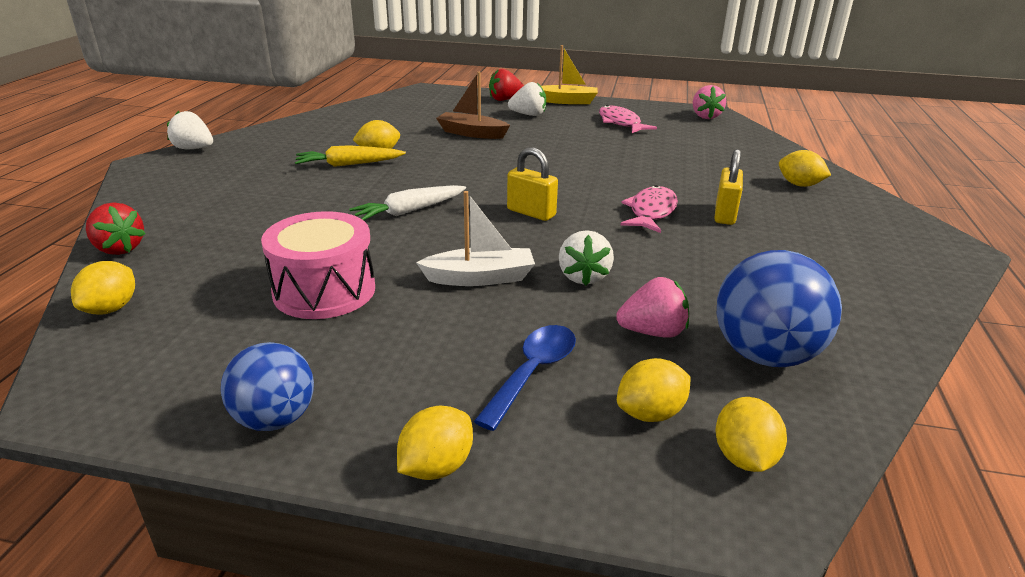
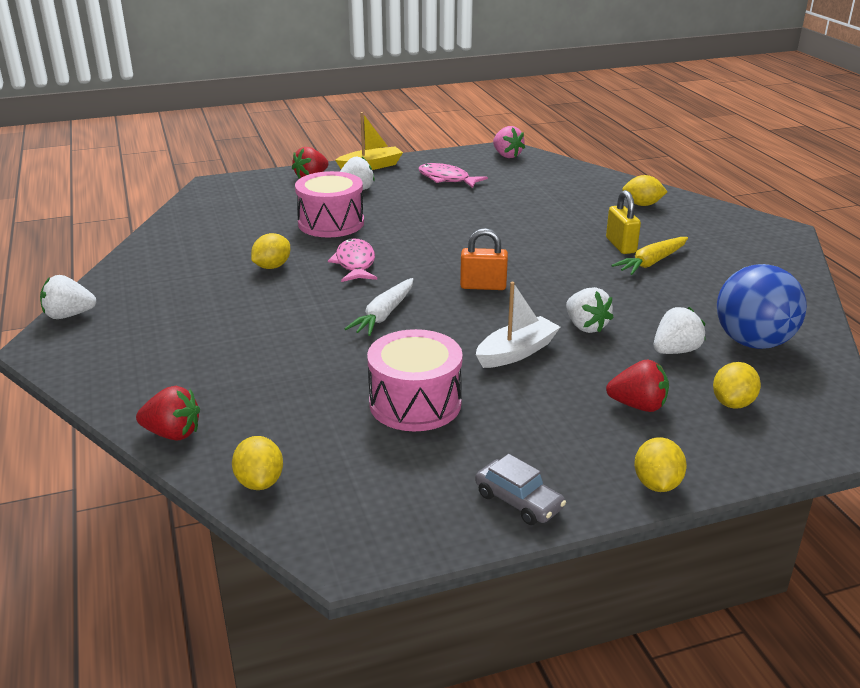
camera: 30 degrees left, 0 degrees up
blue ball [221,342,314,431] -> grey car [475,454,566,525]
yellow carrot [295,145,406,167] -> yellow carrot moved to [611,237,688,275]
brown boat [436,72,510,139] -> pink drum [295,171,364,237]
blue spoon [474,325,576,431] -> red strawberry [606,359,669,412]
yellow padlock [507,147,558,221] -> orange padlock [460,228,508,290]
pink strawberry [616,277,689,338] -> white strawberry [654,307,706,354]
pink fish [621,185,678,233] -> pink fish moved to [328,239,377,282]
yellow lemon [715,397,787,472] -> none

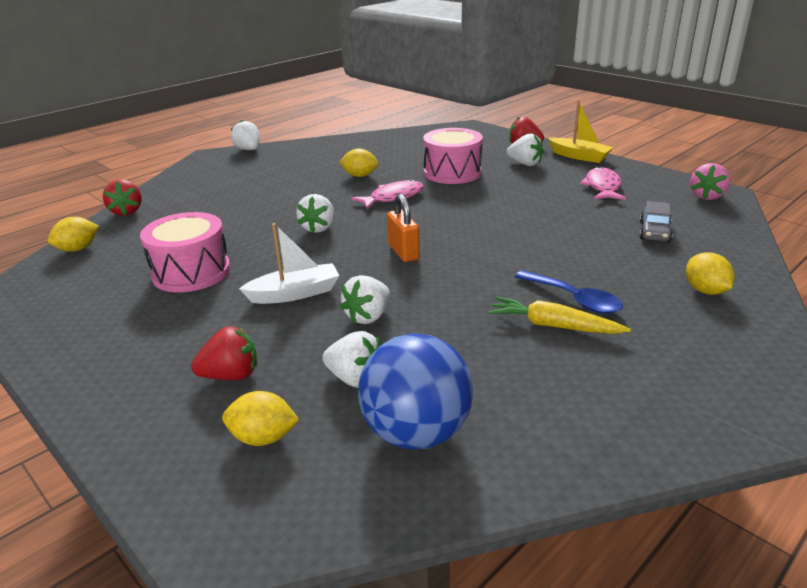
camera: 65 degrees right, 0 degrees up
white carrot [345,278,413,336] -> white strawberry [296,194,335,233]
grey car [475,454,566,525] -> grey car moved to [639,201,673,242]
white boat [476,282,560,368] -> white boat turned 45 degrees counterclockwise [239,223,340,304]
yellow padlock [606,190,641,254] -> blue spoon [515,270,623,314]
red strawberry [606,359,669,412] -> red strawberry turned 90 degrees counterclockwise [191,326,257,380]
yellow lemon [634,437,687,492] -> none

